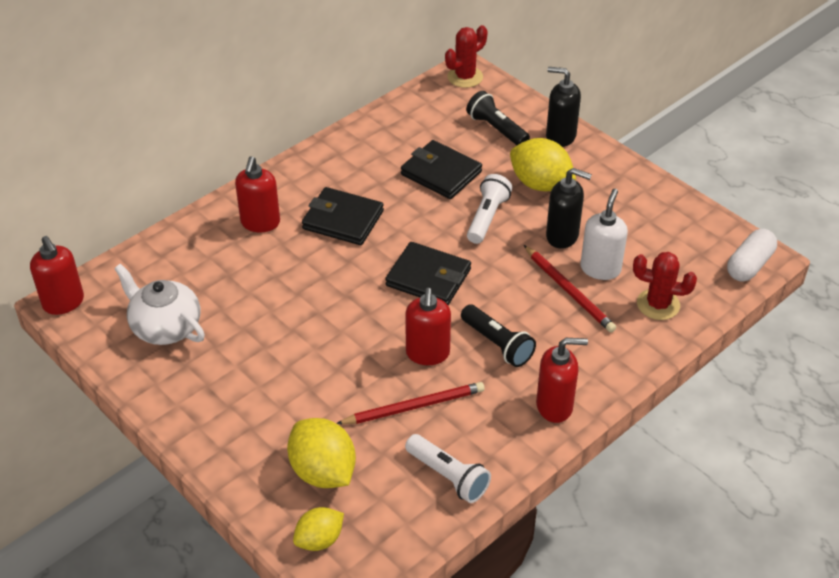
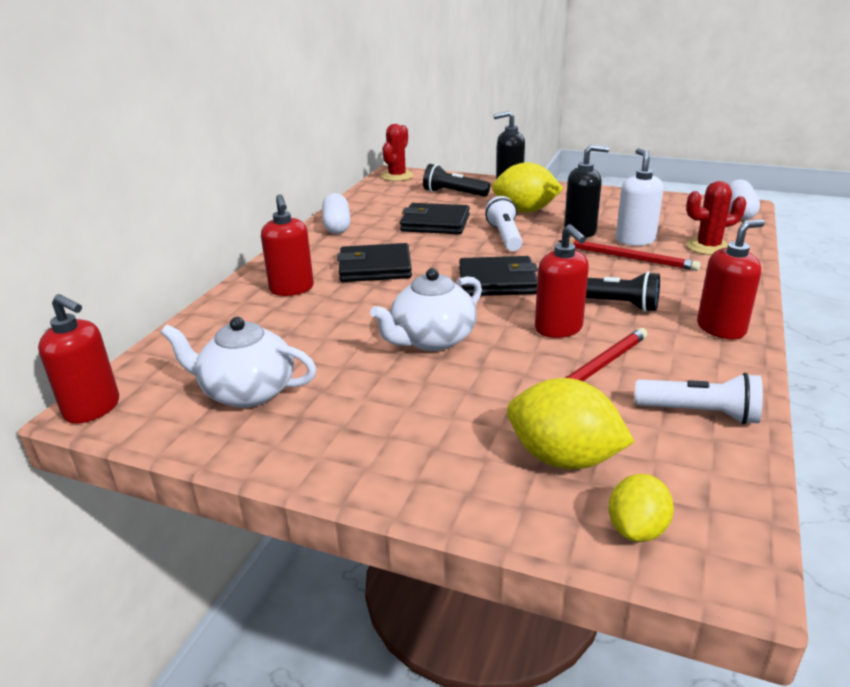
camera: 25 degrees left, 15 degrees down
none -> white capsule [322,193,351,234]
none -> white teapot [370,268,482,351]

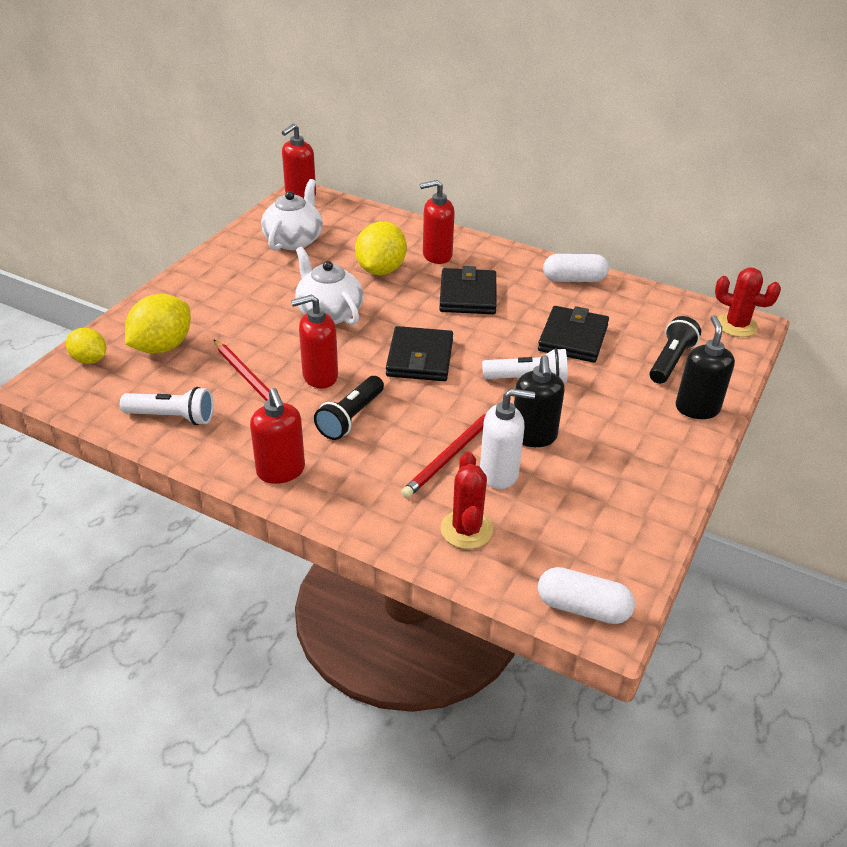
camera: 95 degrees right, 10 degrees up
yellow lemon [492,162,564,213] -> yellow lemon moved to [355,221,407,275]
white flashlight [635,373,763,424] -> white flashlight turned 105 degrees counterclockwise [120,387,214,425]

